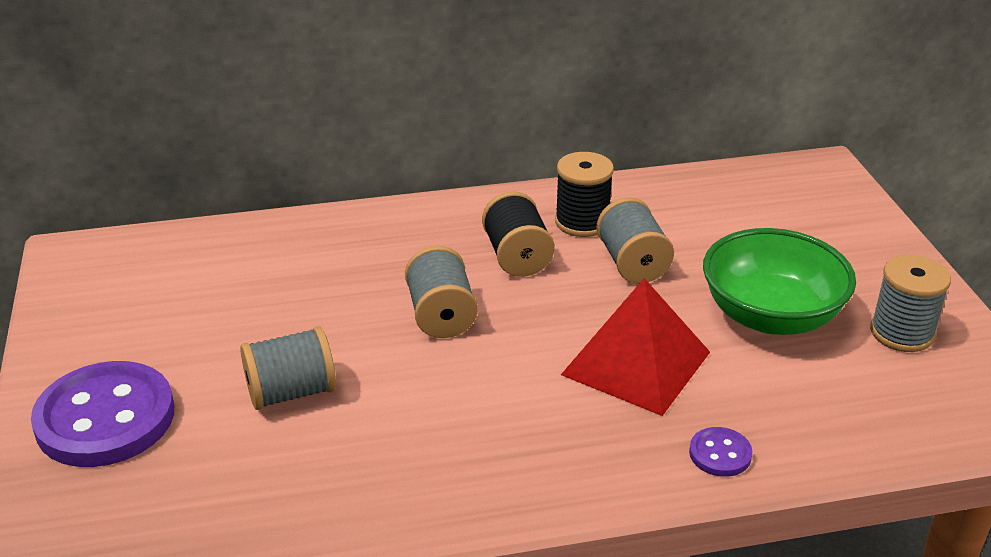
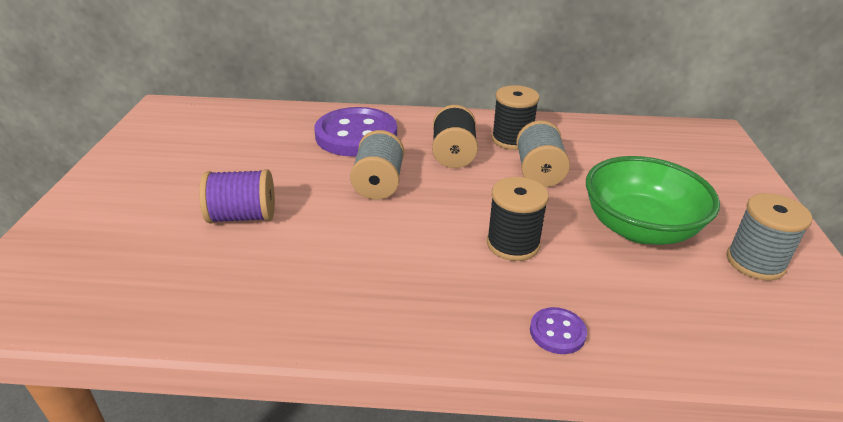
camera: 15 degrees right, 0 degrees up
purple button [31,361,174,467] -> purple button moved to [314,107,397,157]
grey spool [240,326,336,410] -> purple spool [199,169,275,223]
red pyramid [561,278,710,416] -> black spool [487,177,549,261]

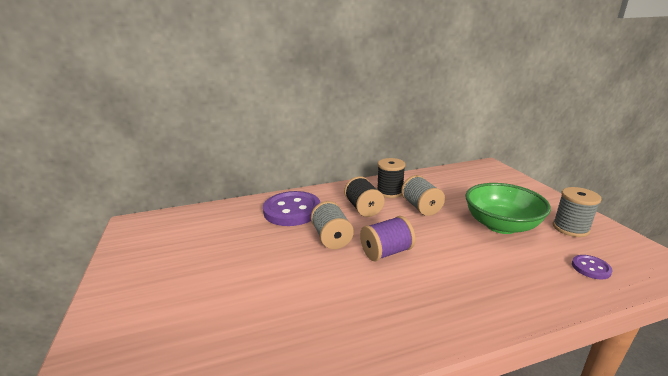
camera: 20 degrees left, 10 degrees down
purple spool [199,169,275,223] -> purple spool moved to [360,216,415,261]
black spool [487,177,549,261] -> none
purple button [530,307,587,354] -> purple button moved to [572,255,612,280]

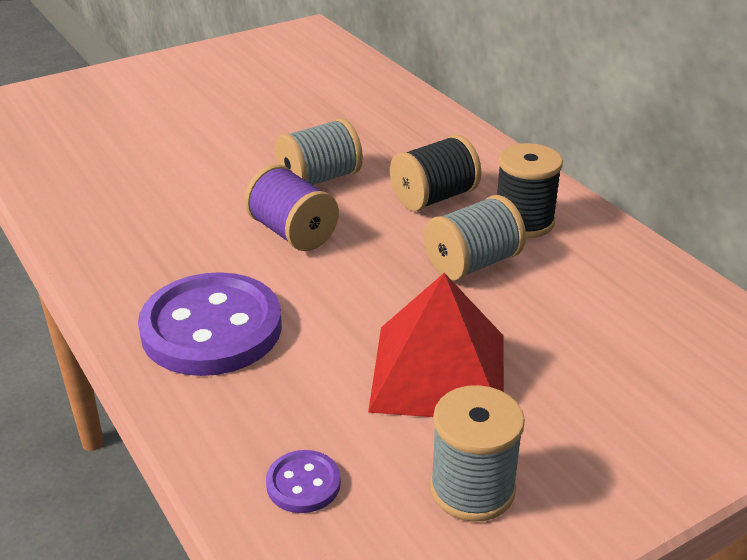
camera: 75 degrees right, 10 degrees up
purple button [263,191,320,226] -> purple button moved to [138,272,282,376]
green bowl [465,183,551,234] -> red pyramid [368,273,504,417]

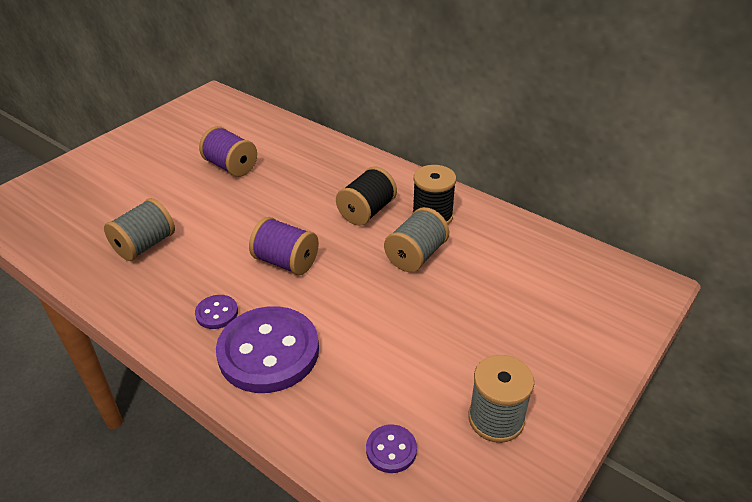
camera: 20 degrees left, 5 degrees up
grey spool [275,118,363,185] -> grey spool moved to [104,198,175,261]
red pyramid [368,273,504,417] -> none
none -> purple button [195,295,238,329]
none -> purple spool [199,126,257,177]

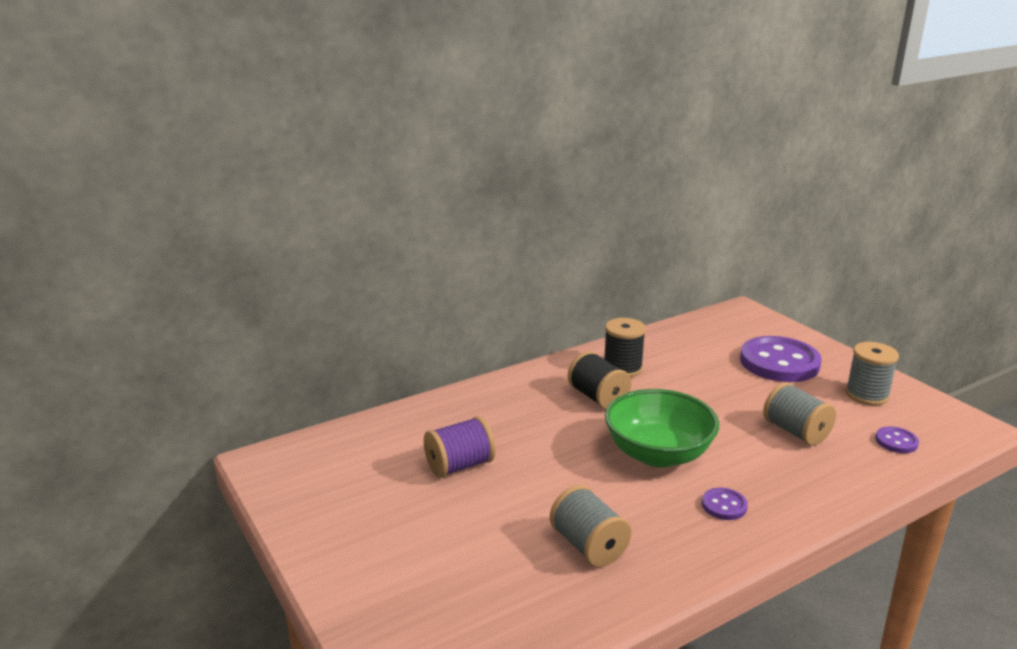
camera: 70 degrees left, 15 degrees down
purple button [216,306,319,393] -> purple button moved to [740,336,822,382]
purple spool [249,217,319,275] -> green bowl [605,389,719,467]
grey spool [384,207,449,272] -> grey spool moved to [763,382,836,446]

